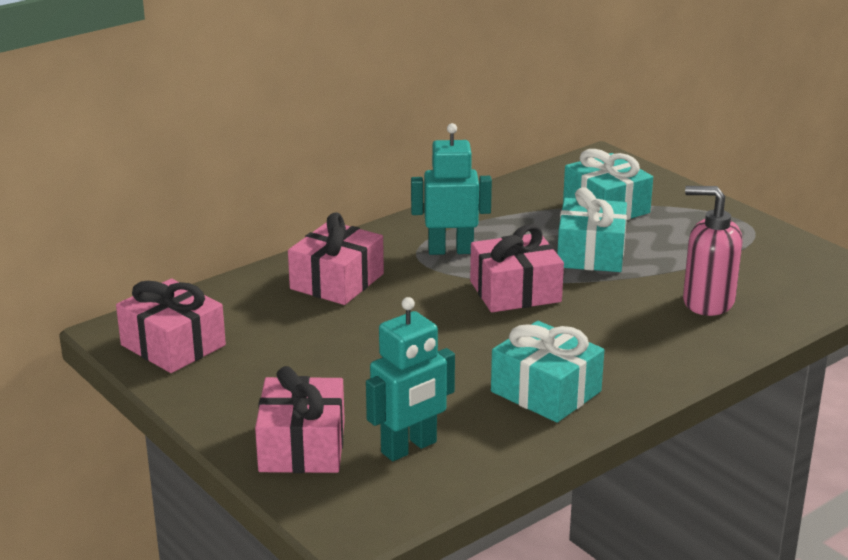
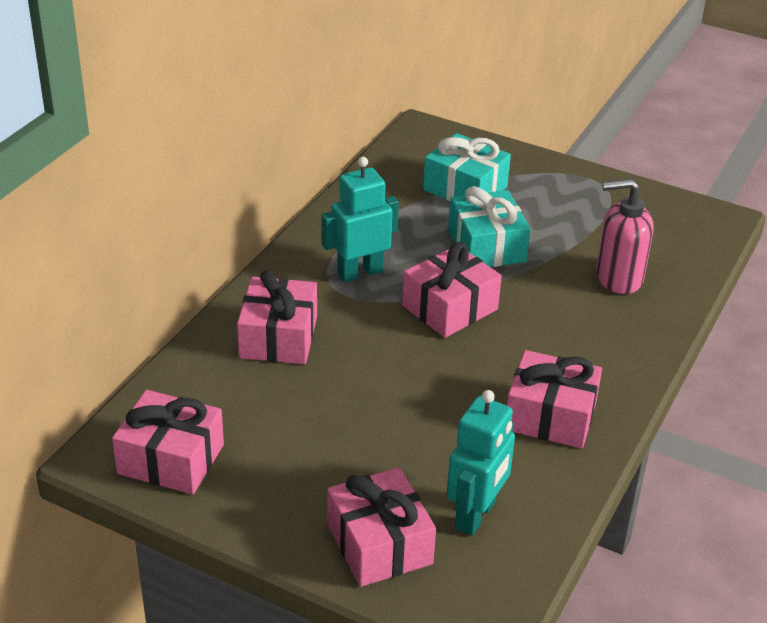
camera: 25 degrees left, 10 degrees up
turquoise gift [491,321,604,423] -> pink gift [507,350,602,448]

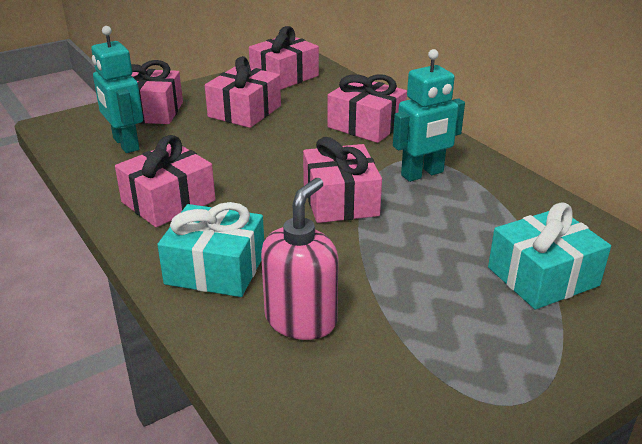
camera: 120 degrees right, 5 degrees down
turquoise robot [322,157,399,283] -> turquoise robot turned 60 degrees clockwise [393,49,465,182]
turquoise gift [448,186,530,267] -> turquoise gift moved to [157,202,264,297]
none -> pink gift [205,56,281,128]

